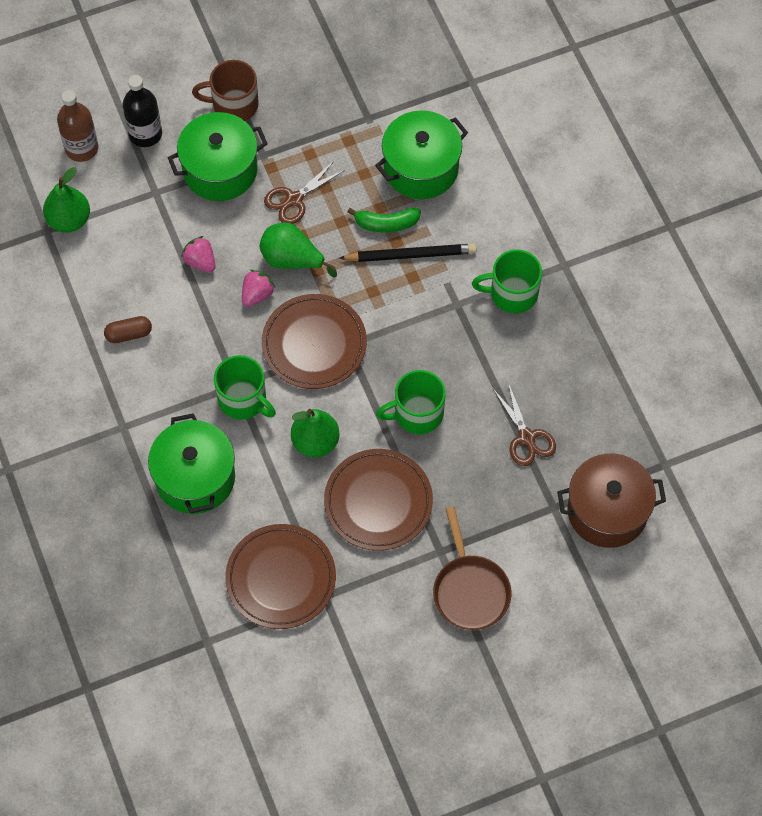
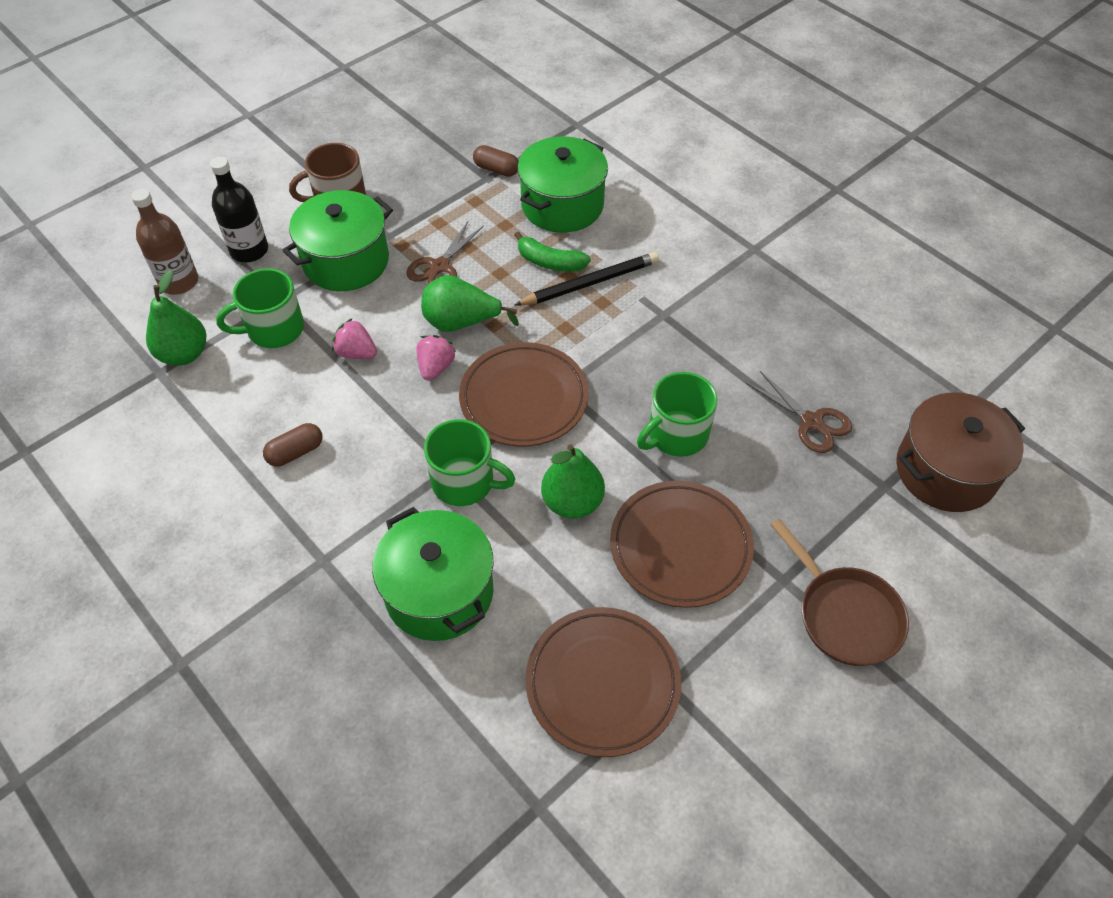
camera: 20 degrees left, 10 degrees down
green banana [347,208,421,232] -> green banana turned 45 degrees clockwise [514,231,591,272]
green mug [472,249,542,313] -> green mug moved to [216,268,304,348]
none -> brown capsule [473,145,519,177]

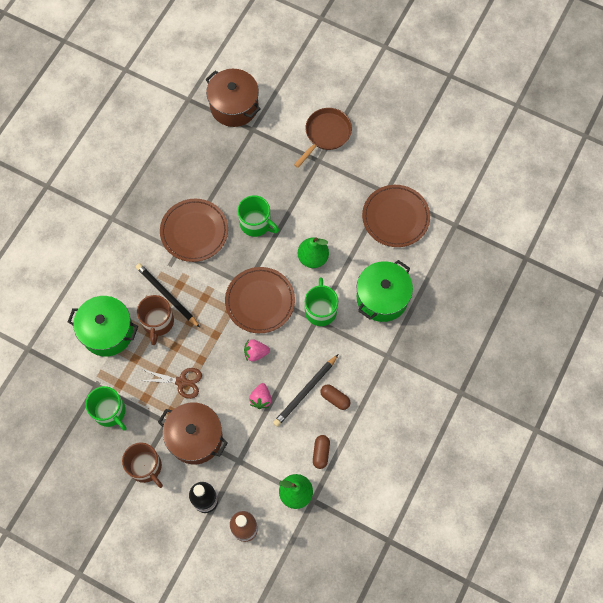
camera: 110 degrees left, 15 degrees up
green mug [216,268,304,348] -> green mug moved to [86,386,127,430]
green pot [282,190,393,291] -> brown pot [158,403,228,464]
green pear [421,275,519,332] -> none
brown capsule [473,145,519,177] -> brown capsule moved to [313,435,330,469]
green banana [514,231,591,272] -> brown mug [137,295,174,345]
brown plate [610,481,754,608] -> brown plate moved to [160,199,228,262]
brown scissors [746,371,852,453] -> none
none -> black pencil [273,354,339,427]

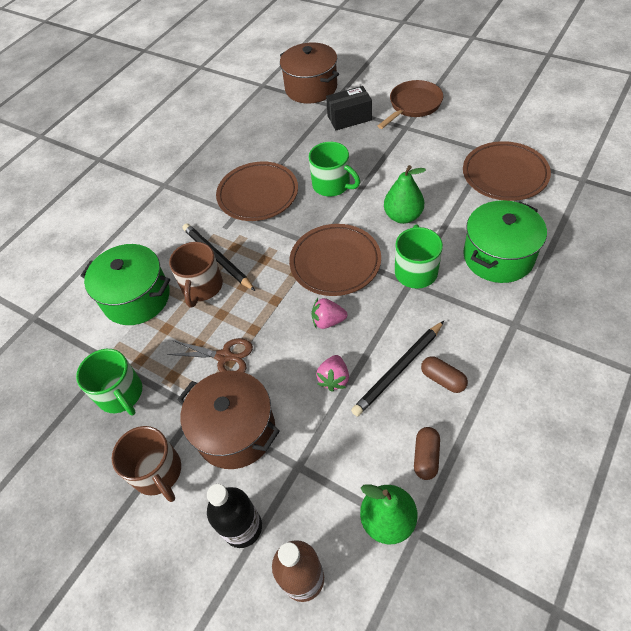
camera: 10 degrees right, 15 degrees down
none -> black box [326,86,372,130]

